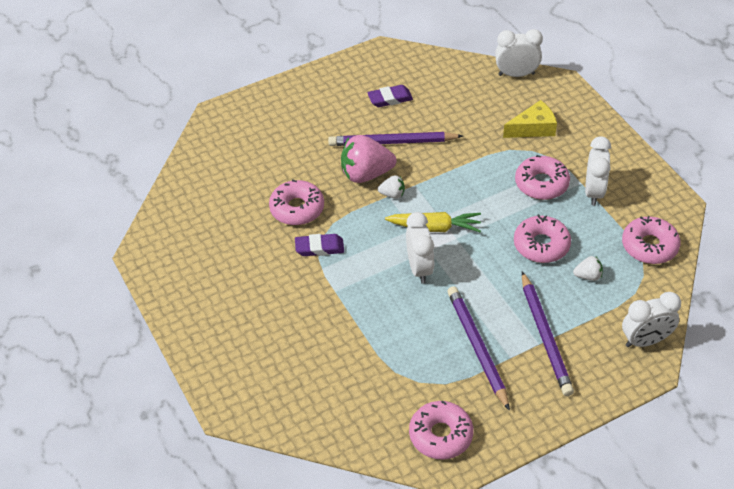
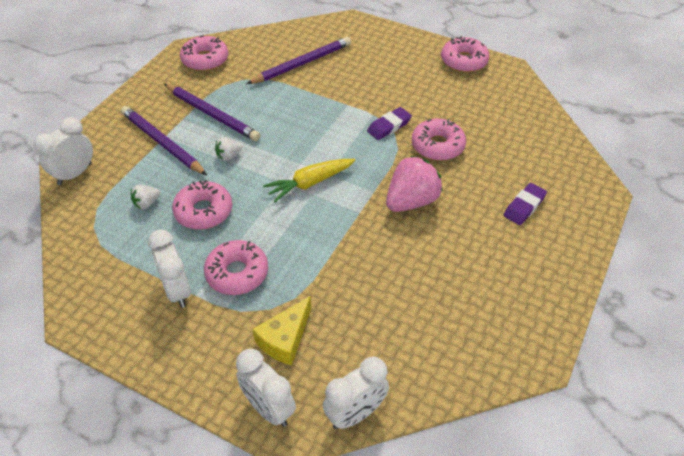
camera: 145 degrees right, 0 degrees up
purple pencil [328,132,463,146] -> purple pencil moved to [247,37,351,84]
purple eraser [367,85,413,107] -> purple eraser moved to [504,183,547,225]
white strawberry [378,175,405,199] -> white strawberry moved to [215,137,242,161]
white clock [406,212,434,283] -> white clock moved to [236,349,296,427]
pink donut [622,216,680,264] -> pink donut moved to [441,36,489,73]

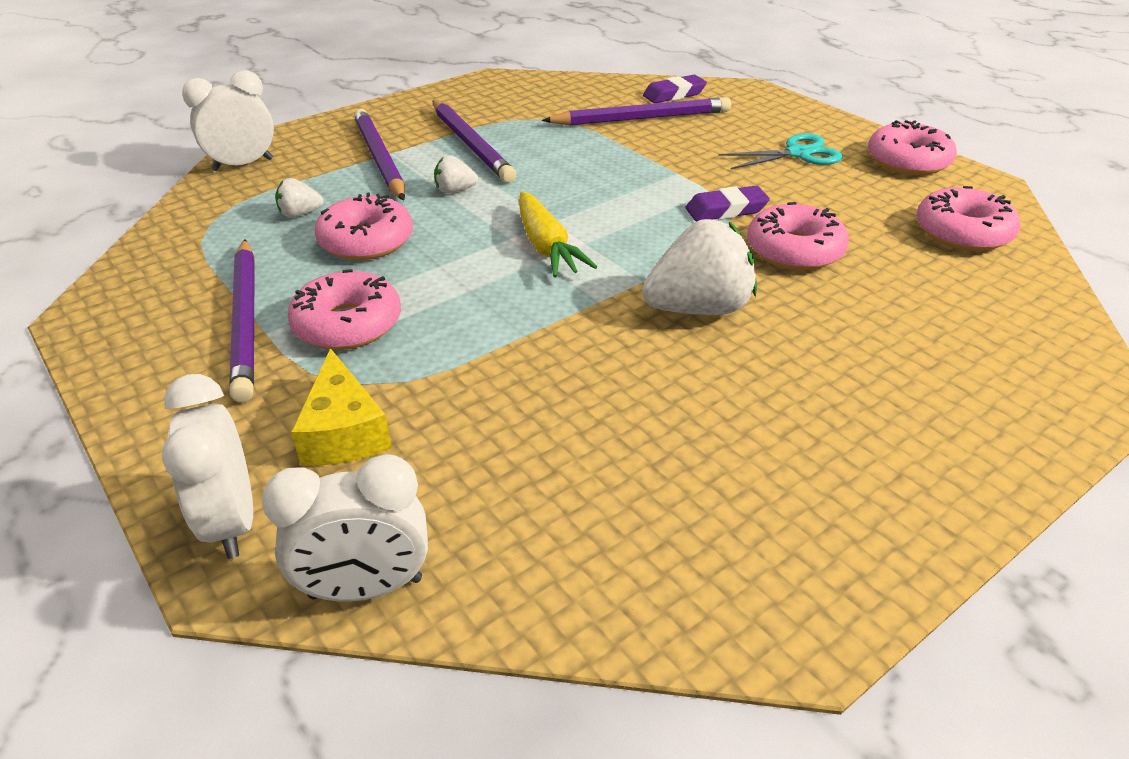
camera: 25 degrees right, 10 degrees down
white clock [148,229,191,308] -> purple pencil [229,239,255,403]
pink donut [180,35,228,71] -> pink donut moved to [916,186,1020,251]
yellow cheese [252,296,311,365] -> yellow cheese turned 75 degrees counterclockwise [291,348,392,466]
yellow carrot [263,159,355,203] -> yellow carrot turned 105 degrees counterclockwise [519,192,597,278]
pink strawberry [386,155,443,212] -> white strawberry [642,219,757,315]
purple eraser [504,183,547,225] -> purple eraser moved to [643,75,707,103]
none -> turquoise scissors [719,133,843,169]

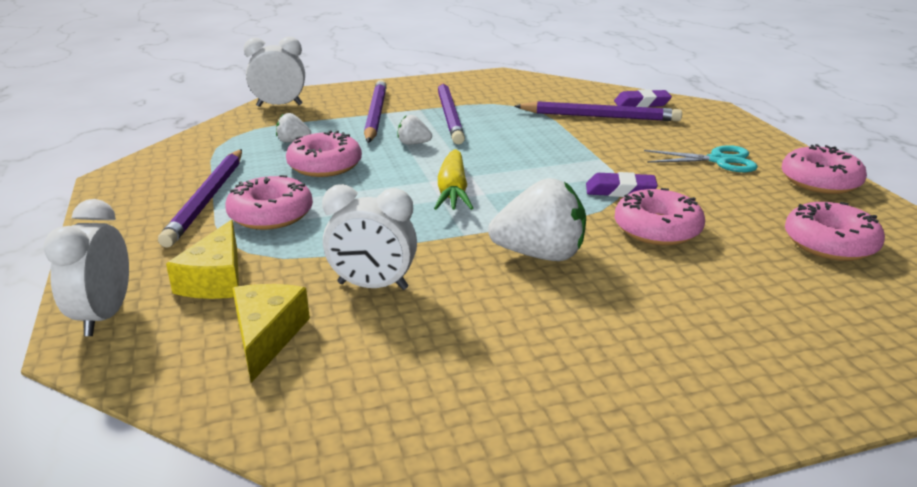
camera: 20 degrees right, 10 degrees down
white clock [262,454,428,602] -> white clock moved to [322,184,417,290]
none -> yellow cheese [232,284,310,383]

